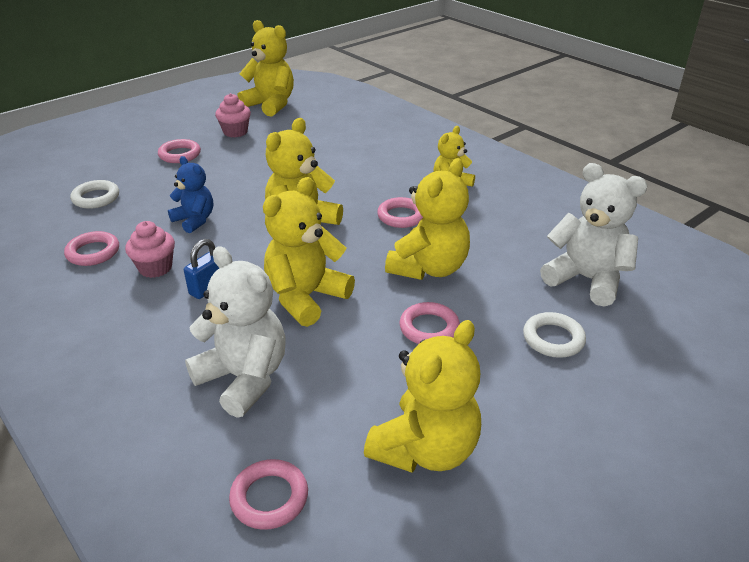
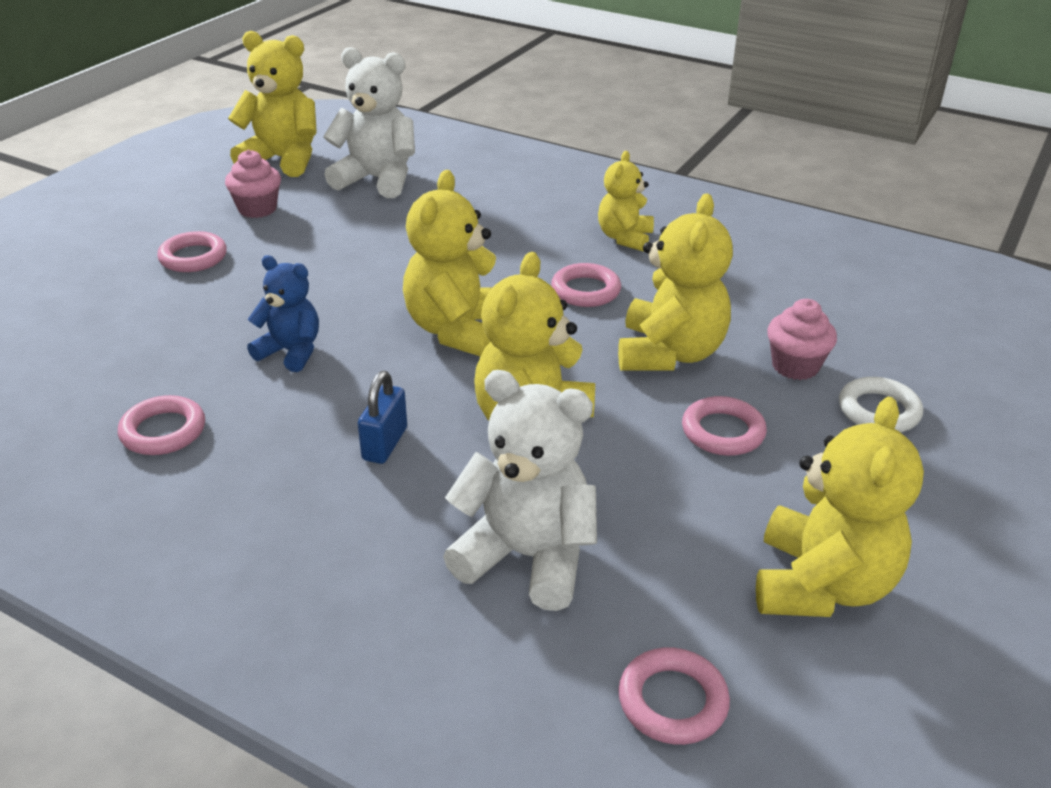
camera: 20 degrees left, 0 degrees up
white ring [70,180,119,209] -> none
pink cupcake [125,221,175,278] -> pink cupcake moved to [767,299,837,380]
white teddy bear [540,163,648,307] -> white teddy bear moved to [323,47,415,198]

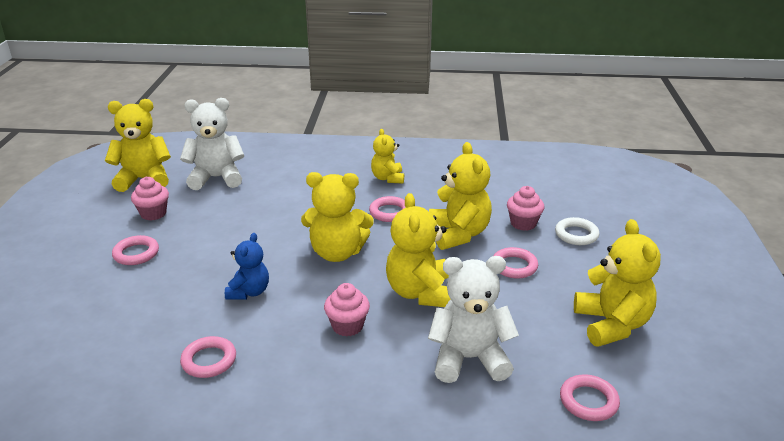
camera: 25 degrees left, 5 degrees down
blue teddy bear [247,255,319,372] -> blue teddy bear turned 105 degrees clockwise [225,233,269,300]
blue padlock [358,371,407,464] -> pink cupcake [324,283,370,337]
yellow teddy bear [403,170,496,357] -> yellow teddy bear turned 75 degrees counterclockwise [301,172,374,262]

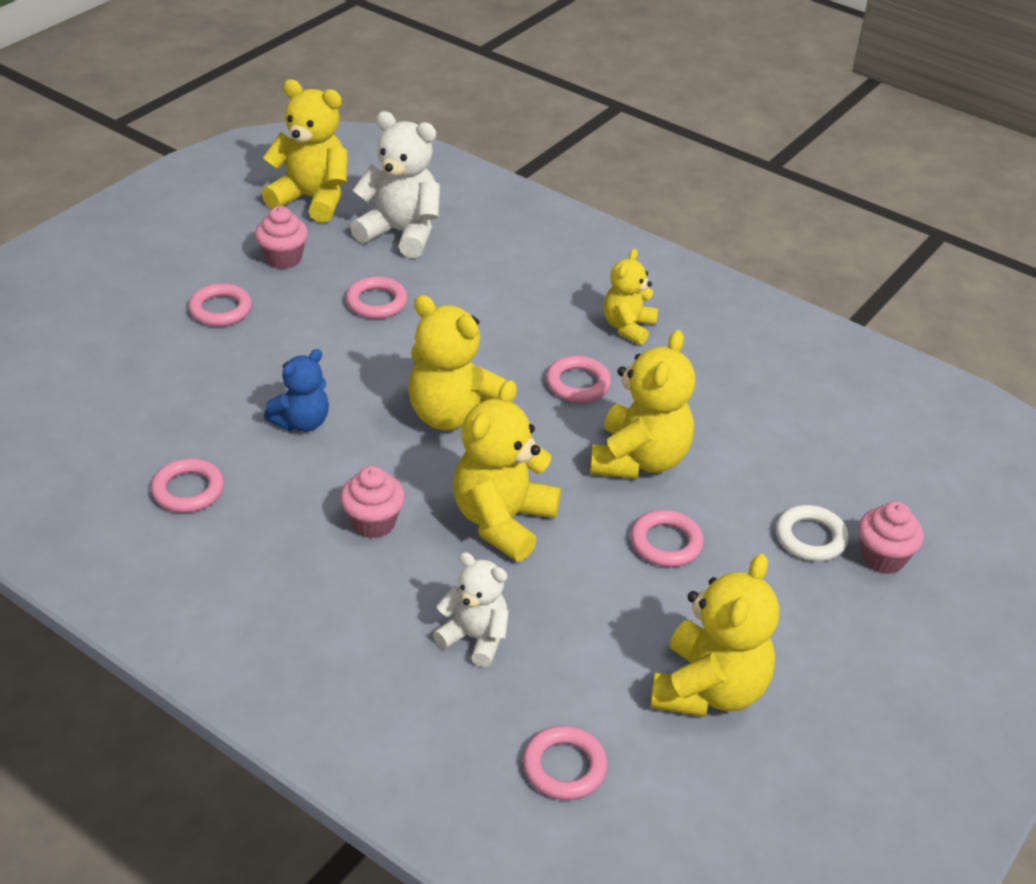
camera: 30 degrees right, 10 degrees up
white teddy bear [428,256,519,383] -> white teddy bear [433,552,509,667], size x0.62
pink cupcake [507,186,544,231] -> pink cupcake moved to [859,501,924,574]
none -> pink ring [346,276,408,319]

